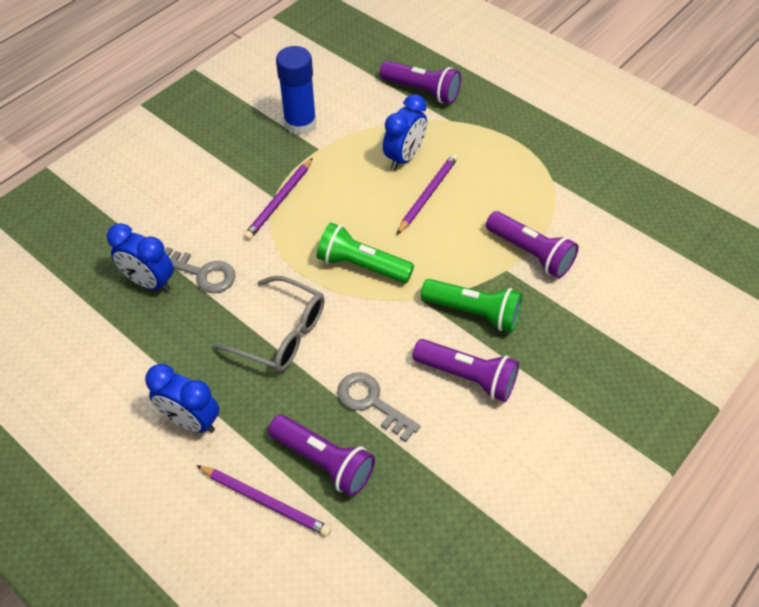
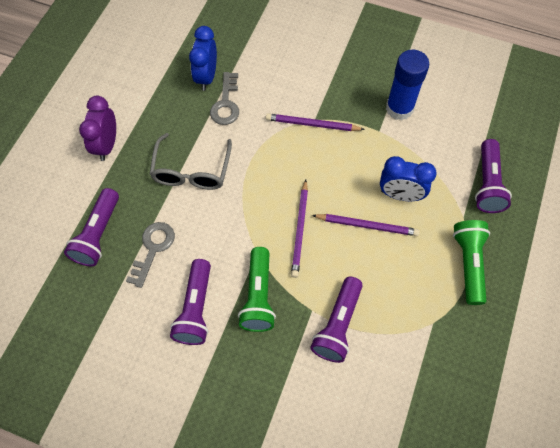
camera: 70 degrees right, 10 degrees up
blue clock [145,364,219,433] -> purple clock [79,96,116,161]
purple pencil [196,465,331,536] -> purple pencil moved to [291,180,308,278]
green flashlight [317,223,414,283] -> green flashlight moved to [453,220,490,305]

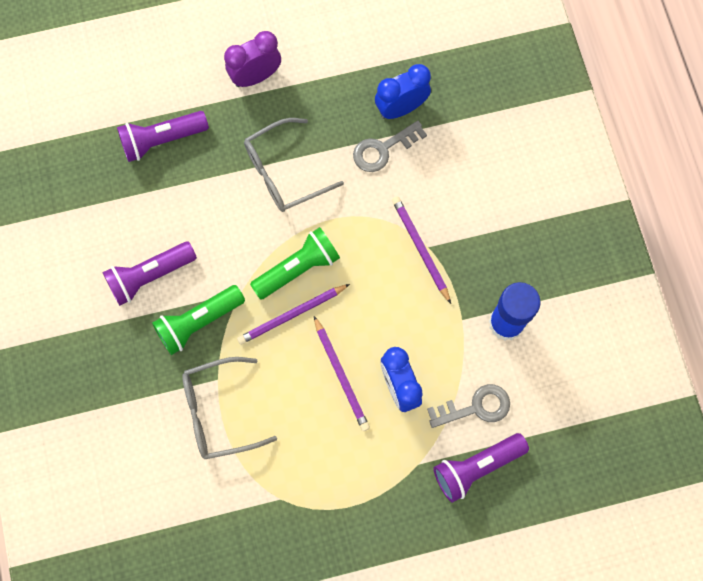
camera: 55 degrees right, 10 degrees up
grey key [126,222,175,288] -> grey key moved to [427,384,510,428]
purple flashlight [310,277,363,363] -> grey glasses [182,357,277,459]
green flashlight [453,220,490,305] -> green flashlight moved to [250,227,340,300]

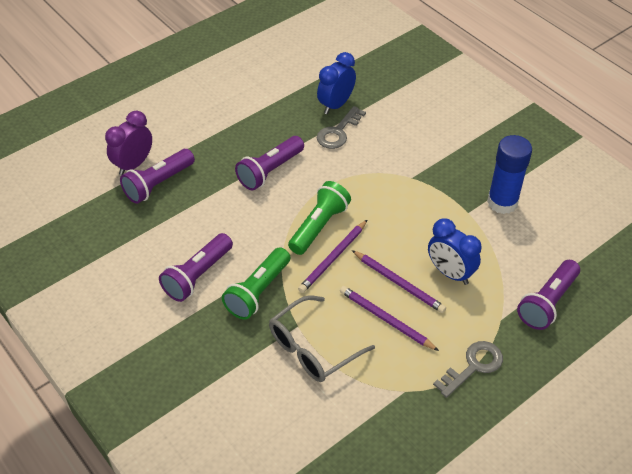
camera: 25 degrees left, 25 degrees down
purple clock [224,31,281,87] -> purple clock moved to [105,111,152,175]
grey glasses [244,118,344,212] -> purple flashlight [235,136,304,190]
purple pencil [392,196,451,304] -> purple pencil moved to [340,286,439,351]
grey key [427,384,510,428] -> grey key moved to [433,341,503,398]

